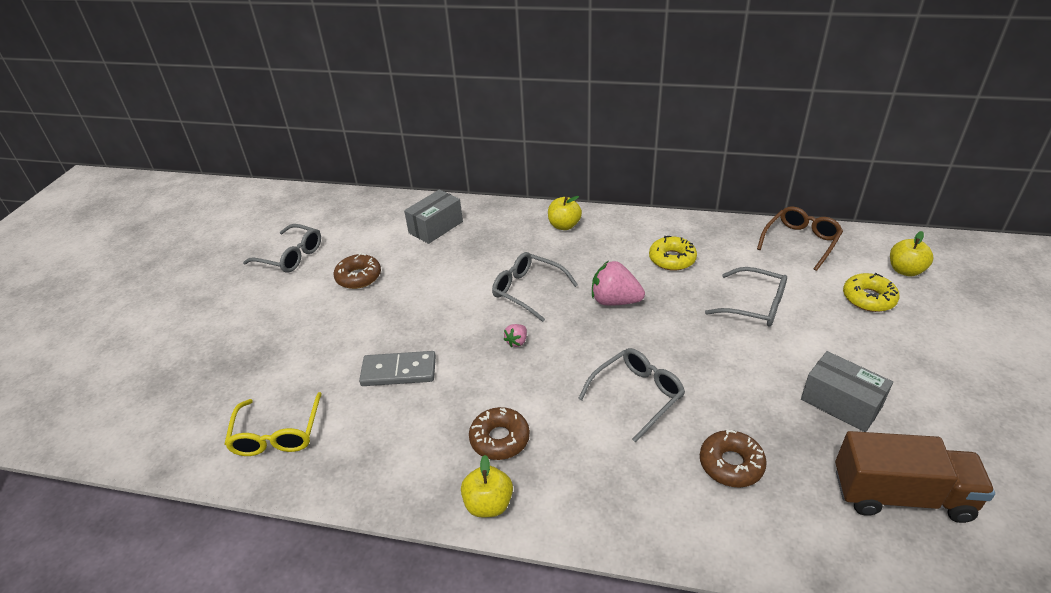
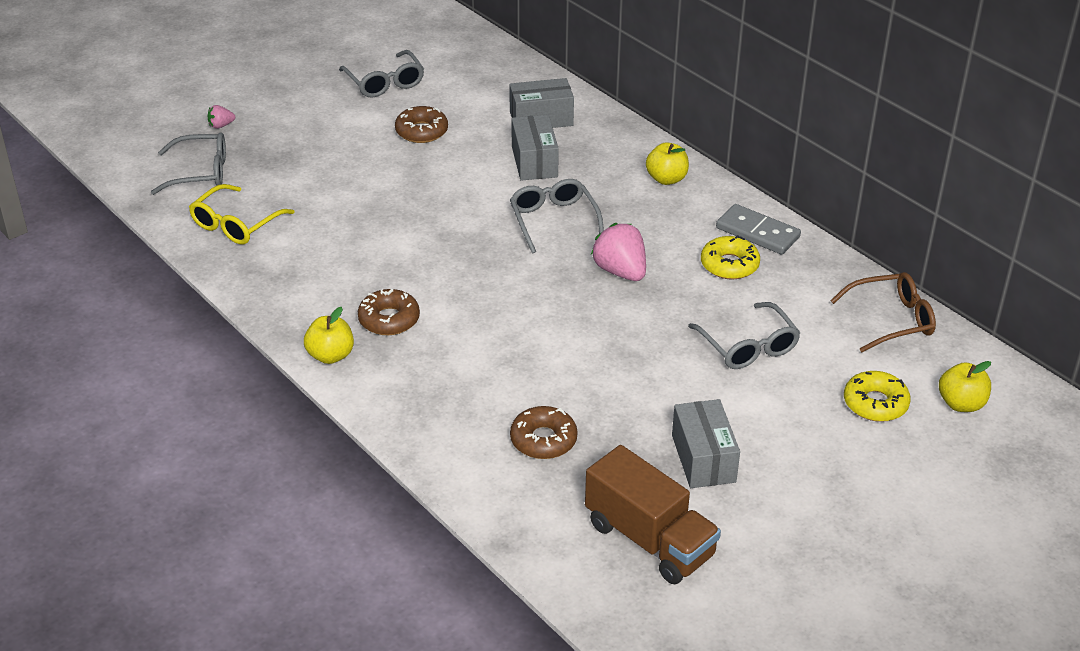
camera: 35 degrees right, 0 degrees up
grey domino [359,351,436,386] -> grey domino moved to [716,204,801,255]
pink strawberry [504,324,527,347] -> pink strawberry moved to [207,105,235,129]
grey glasses [578,348,685,443] -> grey glasses moved to [151,132,226,195]
none -> grey box [511,115,559,181]

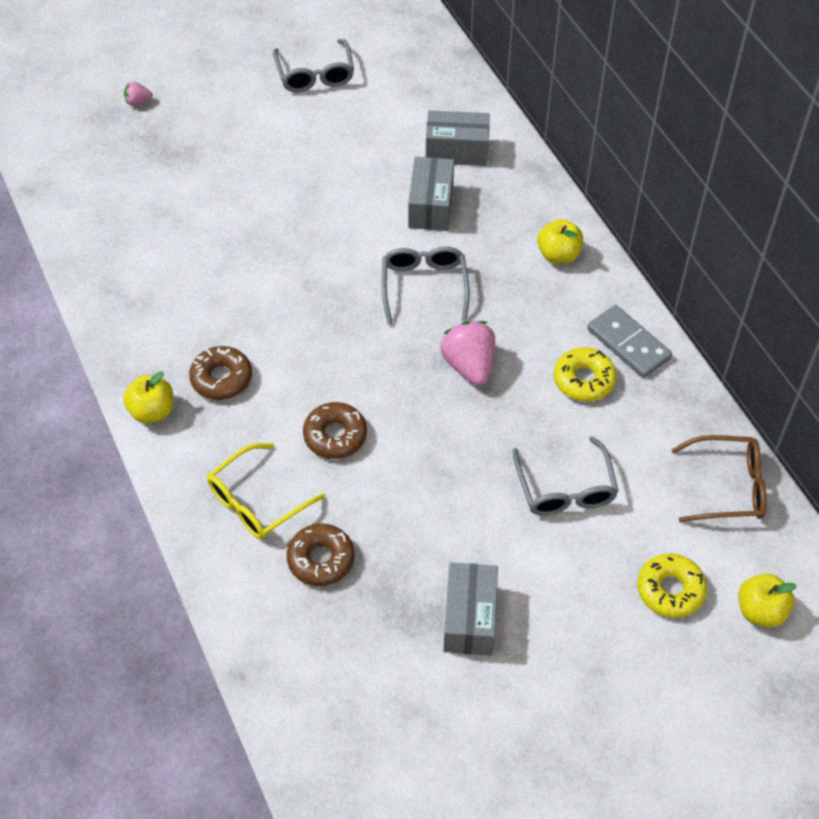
camera: 15 degrees right, 15 degrees up
grey glasses [151,132,226,195] -> none
yellow glasses [189,184,295,244] -> yellow glasses moved to [207,443,325,539]
brown donut [395,106,448,143] -> brown donut moved to [303,402,367,459]
brown truck [585,445,721,584] -> none

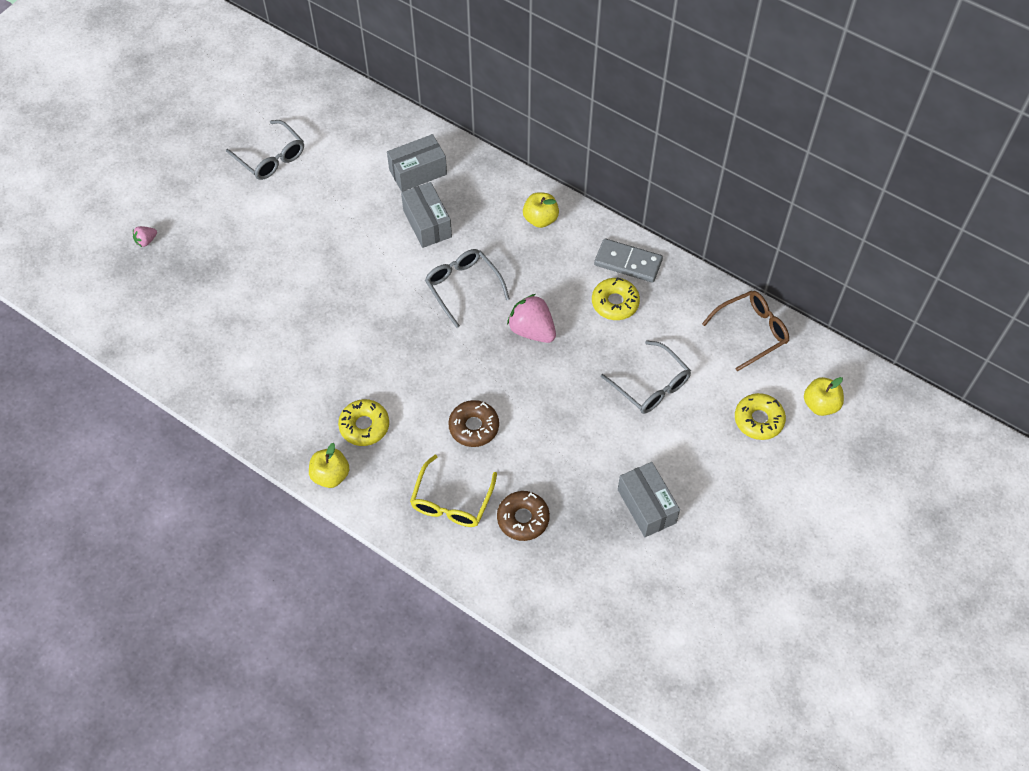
camera: 30 degrees left, 5 degrees up
brown donut [189,346,252,400] -> yellow donut [338,399,389,446]

